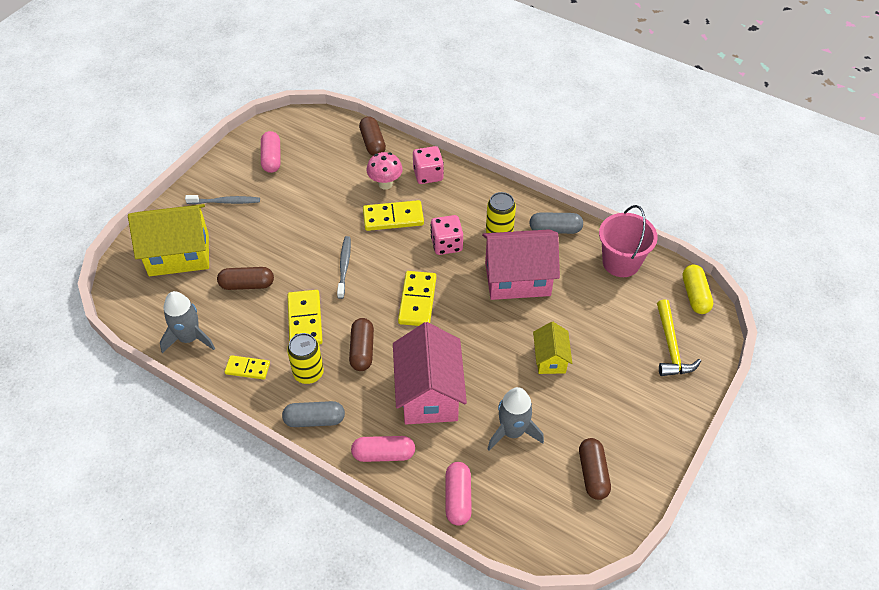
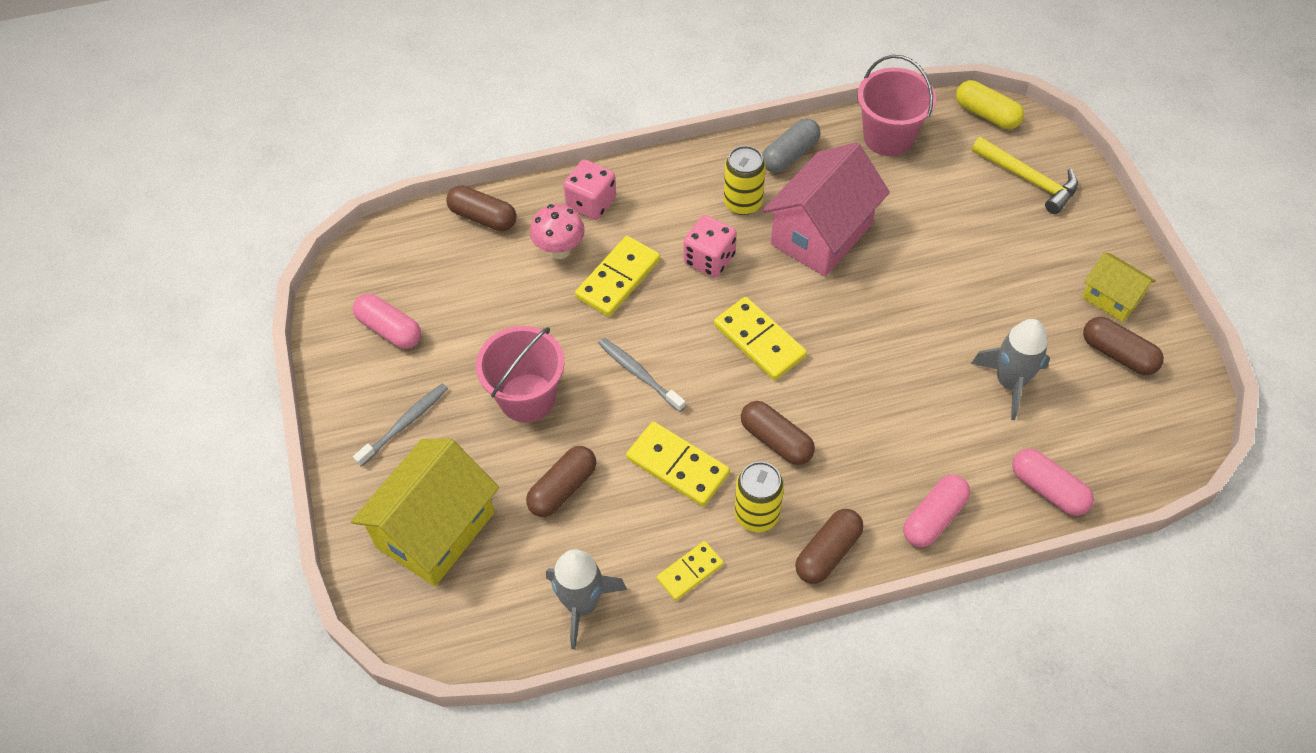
camera: 45 degrees left, 5 degrees up
grey capsule [282,401,345,427] -> brown capsule [795,509,864,584]
pink house [393,322,467,424] -> none
yellow house [533,322,572,374] -> yellow house moved to [1082,253,1156,322]
none -> pink bucket [476,326,565,423]

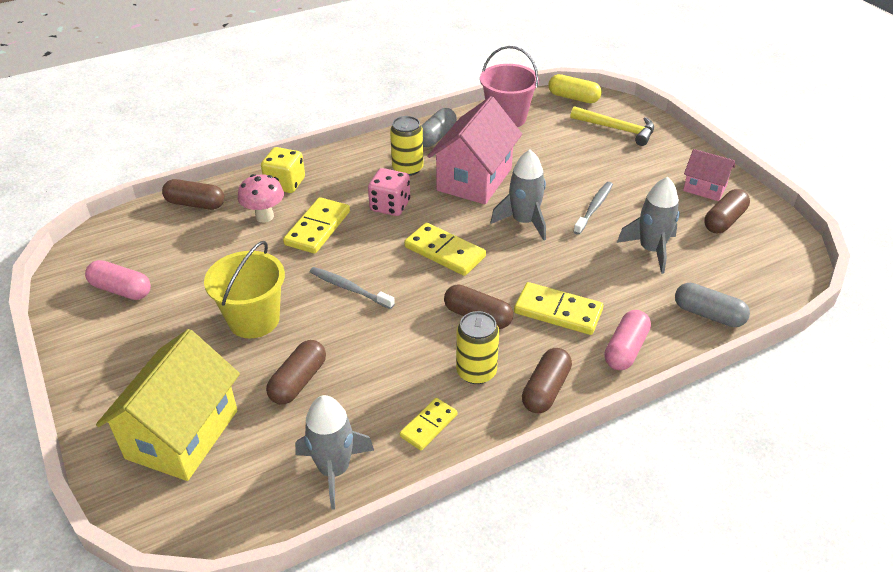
camera: 15 degrees left, 15 degrees down
grey toothbrush [353,383,448,467] -> grey toothbrush moved to [573,182,613,235]
pink bucket [476,326,565,423] -> yellow bucket [204,241,285,338]
pink dice [563,159,616,220] -> yellow dice [261,147,305,193]
yellow domino [626,421,730,506] -> yellow domino moved to [514,282,604,335]
pink capsule [1012,449,1094,516] -> grey capsule [675,283,750,327]
yellow house [1082,253,1156,322] -> pink house [683,149,735,201]
brown capsule [1083,317,1164,375] -> brown capsule turned 75 degrees counterclockwise [704,189,750,233]
none -> grey rocket [491,150,546,240]

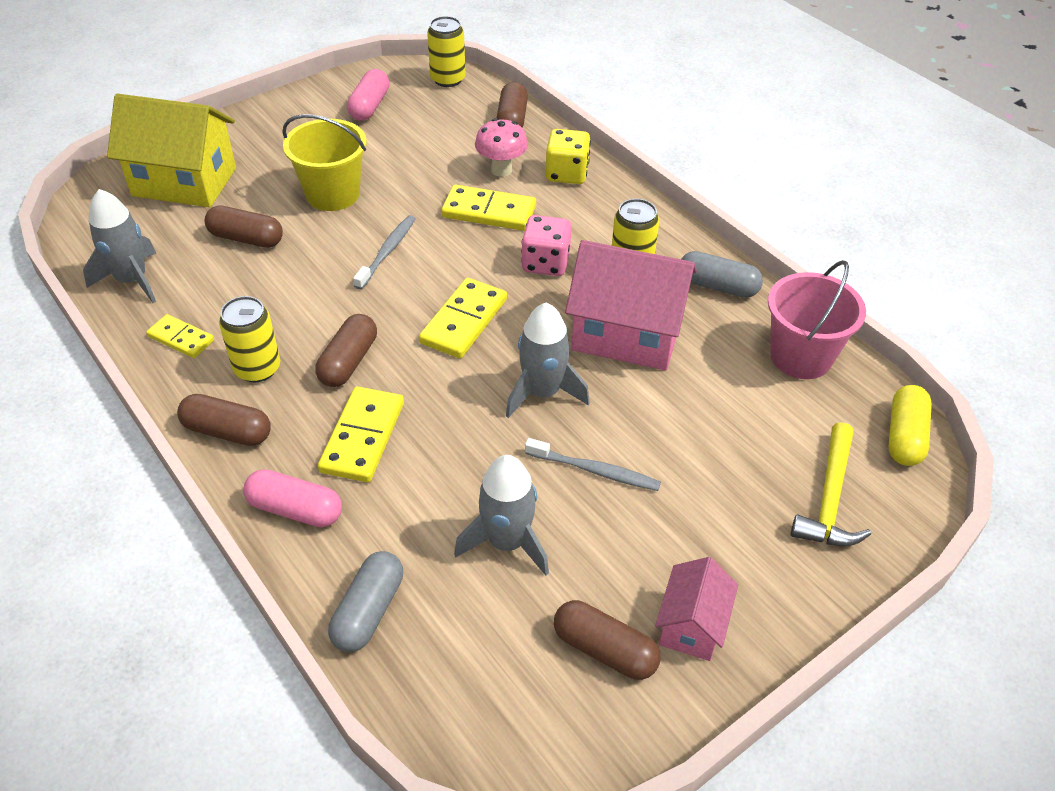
camera: 80 degrees right, 5 degrees up
none -> yellow can [427,16,466,87]

